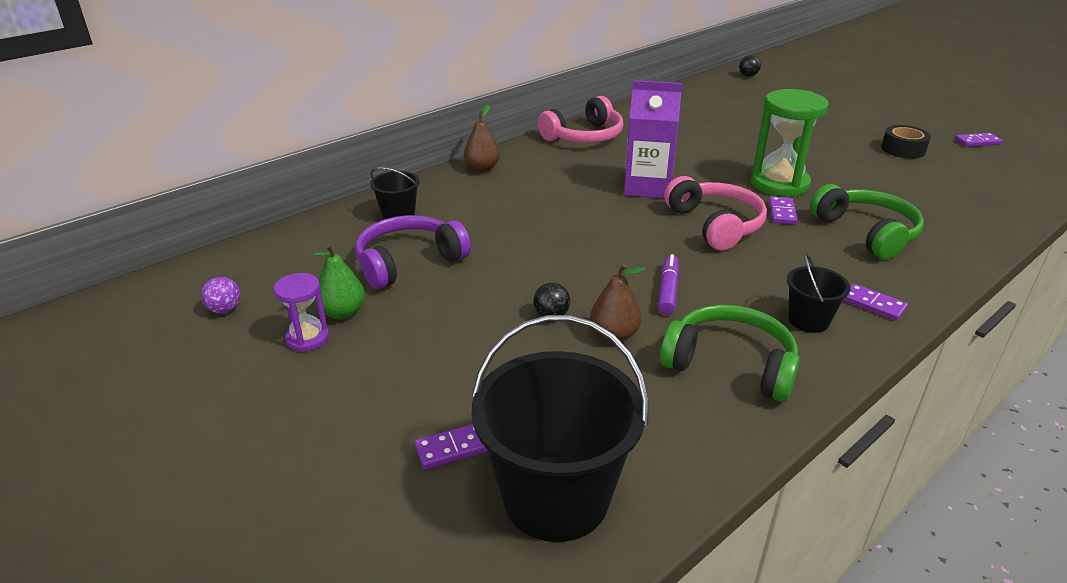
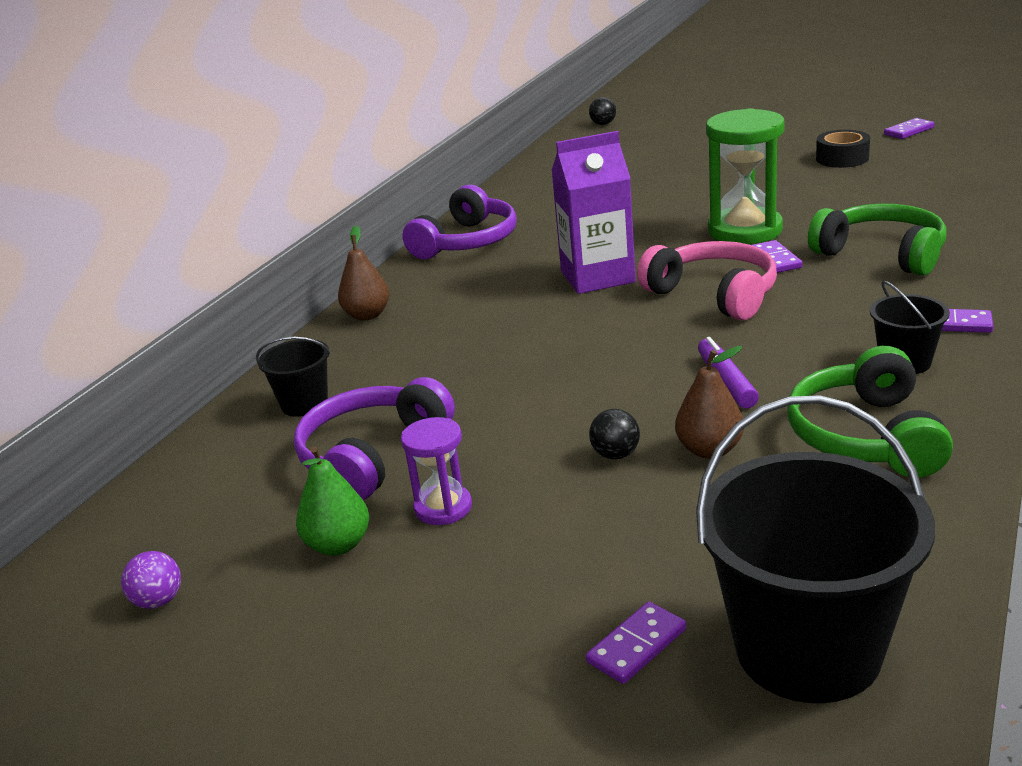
camera: 20 degrees left, 5 degrees down
purple hourglass [274,273,329,352] -> purple hourglass moved to [401,417,472,525]
pink headphones [538,96,623,143] -> purple headphones [402,185,517,259]
green headphones [660,304,800,402] -> green headphones turned 90 degrees counterclockwise [787,346,953,478]

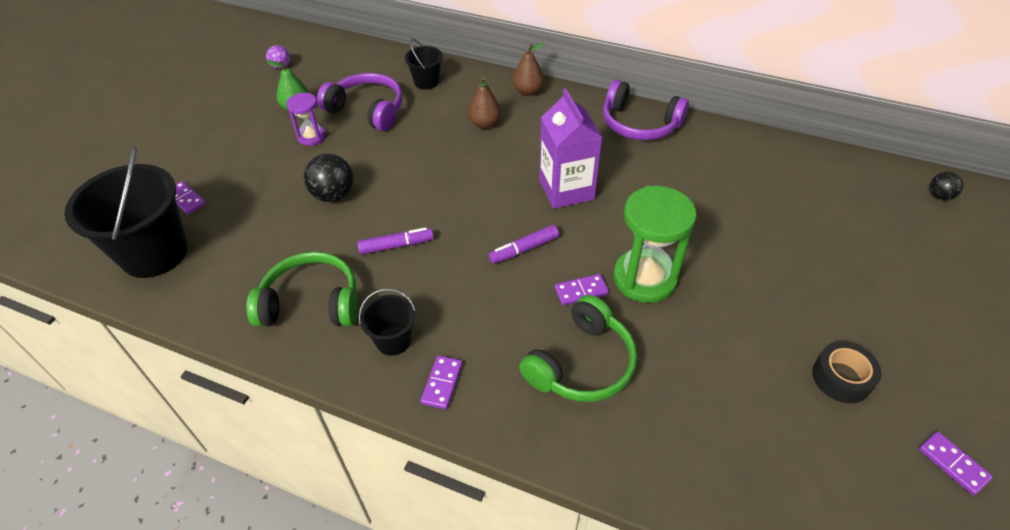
camera: 85 degrees right, 20 degrees up
black ball [589,409,640,459] -> black ball [304,154,354,202], size x1.71
pink headphones [637,241,777,320] -> purple marker [488,225,559,264]
brown pear [675,346,744,459] -> brown pear moved to [468,77,501,129]

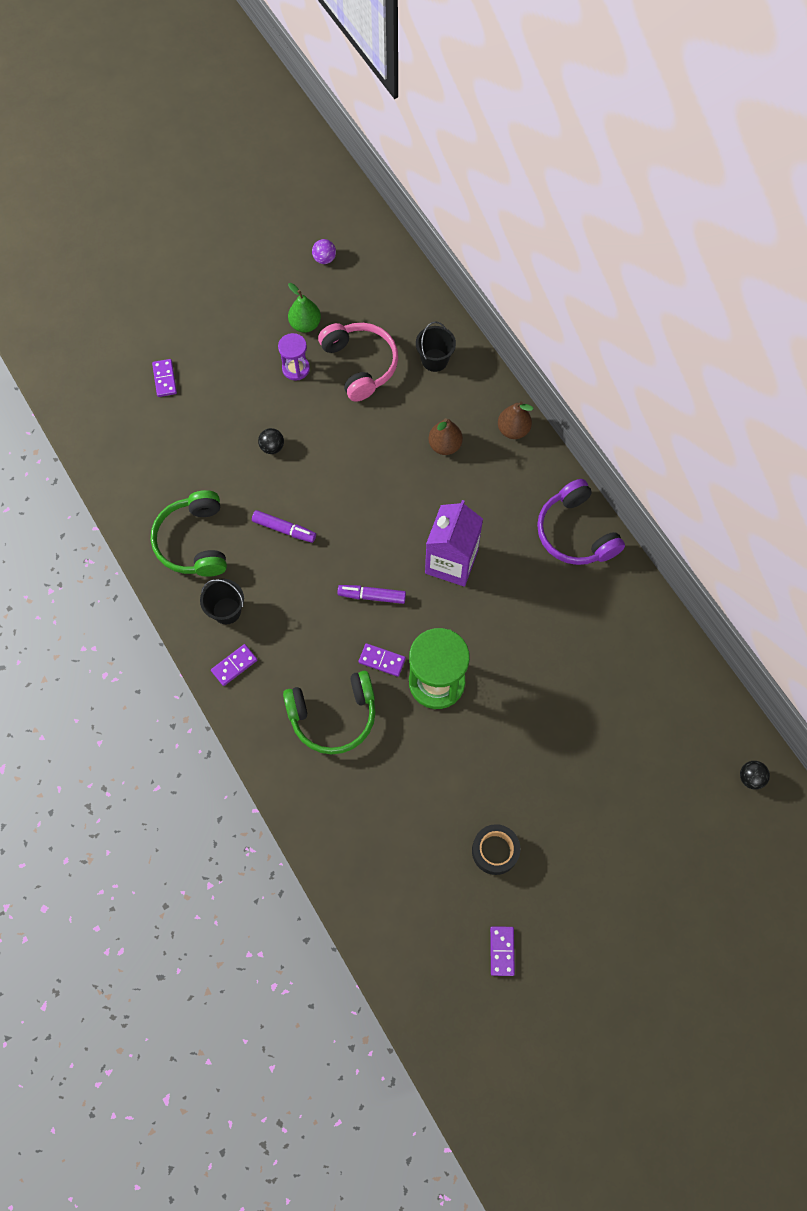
camera: 35 degrees right, 20 degrees up
black bucket [64,146,188,278] -> none
green headphones [246,252,358,327] -> green headphones turned 135 degrees counterclockwise [151,490,227,577]
black ball [304,154,354,202] -> black ball [258,428,284,454], size x0.58
purple headphones [317,73,403,131] -> pink headphones [318,323,398,402]

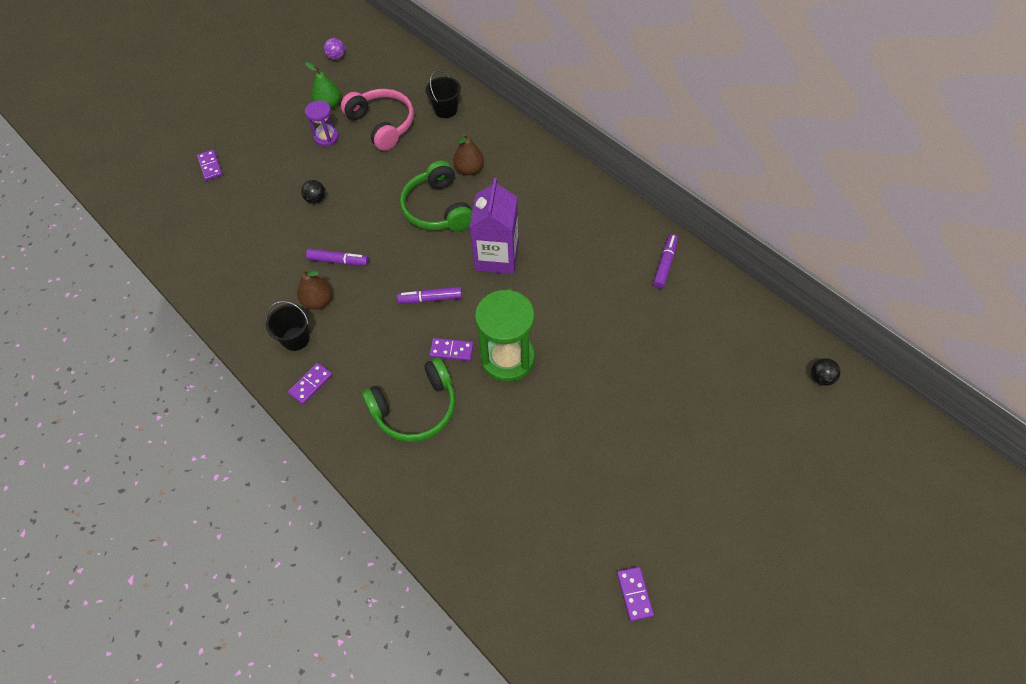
camera: 10 degrees left, 10 degrees down
green headphones [151,490,227,577] -> green headphones moved to [400,161,473,231]
black tape [472,824,520,875] -> none
brown pear [498,401,533,439] -> brown pear moved to [297,269,332,310]
purple headphones [537,479,625,565] -> none
none -> purple marker [653,234,678,289]

